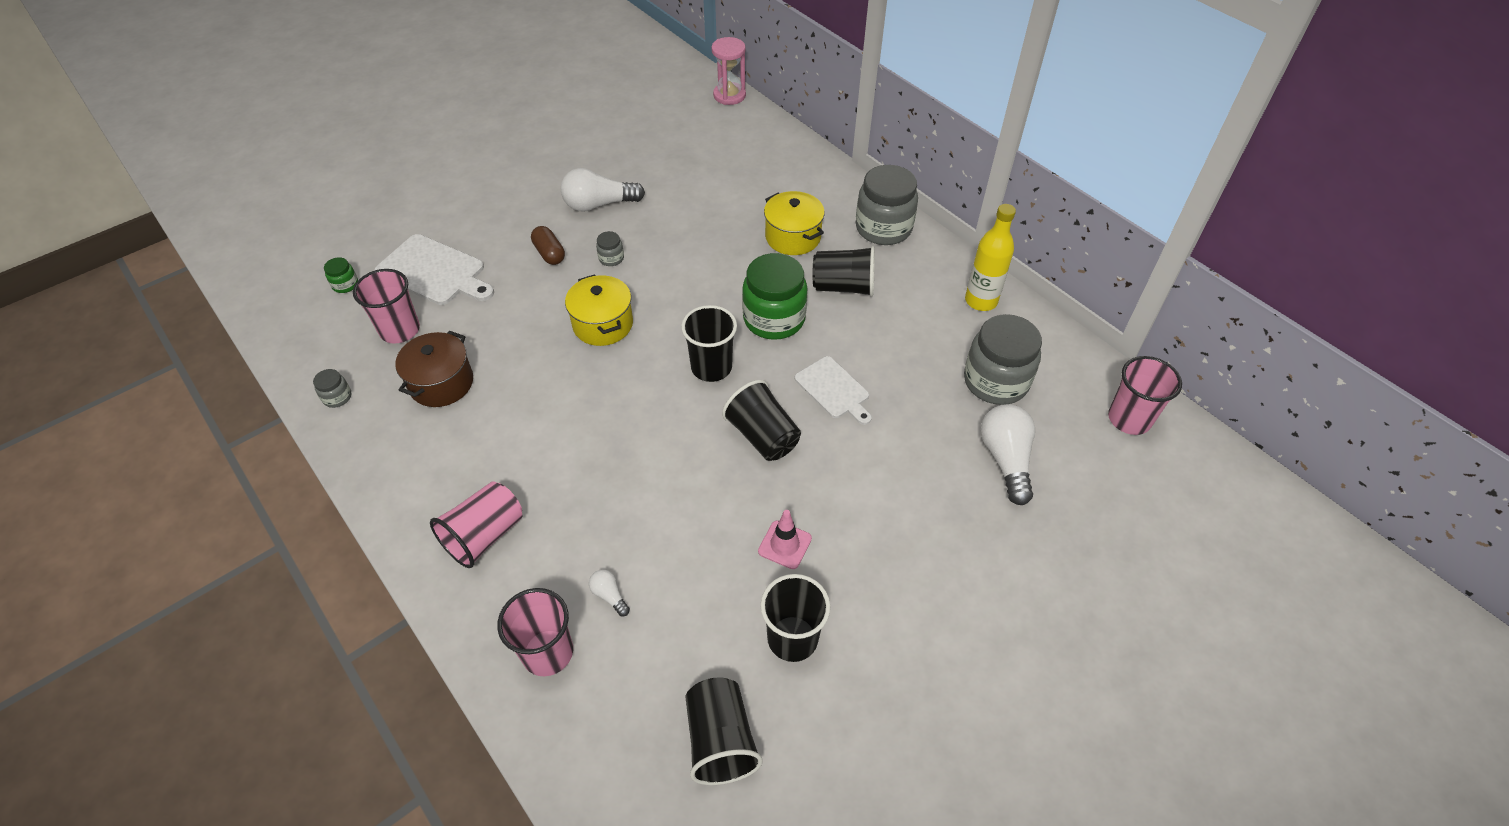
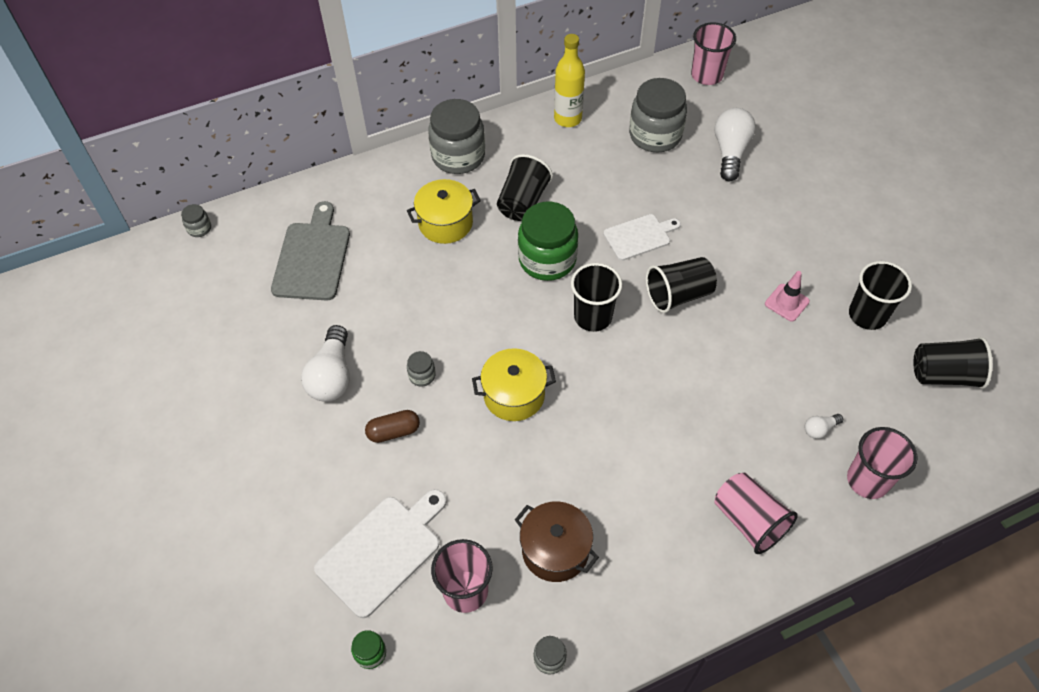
camera: 75 degrees left, 5 degrees up
pink hourglass [711,37,746,105] -> grey jar [181,204,211,237]
white light bulb [980,404,1035,505] -> white light bulb turned 90 degrees clockwise [714,108,756,181]
none -> grey cutting board [271,201,350,301]

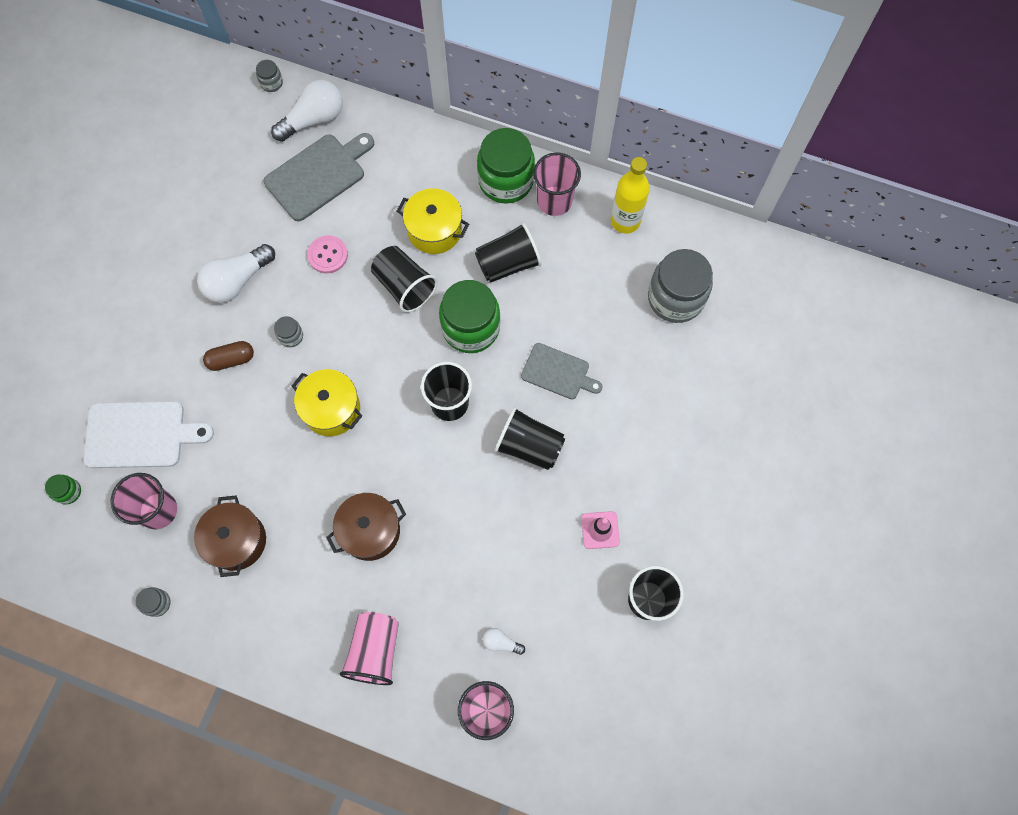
camera: 45 degrees right, 15 degrees up
brown capsule [365,410,420,443] -> brown capsule turned 45 degrees counterclockwise [203,341,254,371]
grey jar [428,99,485,174] -> green jar [477,128,535,204]
white cutting board [603,214,681,261] -> grey cutting board [521,343,603,399]
pink cup [691,22,736,85] -> pink cup moved to [533,152,581,216]
white light bulb [714,108,756,181] -> white light bulb moved to [271,80,343,142]
black cup [914,337,993,389] -> black cup moved to [371,246,438,313]
none -> pink button [307,235,348,274]
none -> brown pot [326,493,406,561]

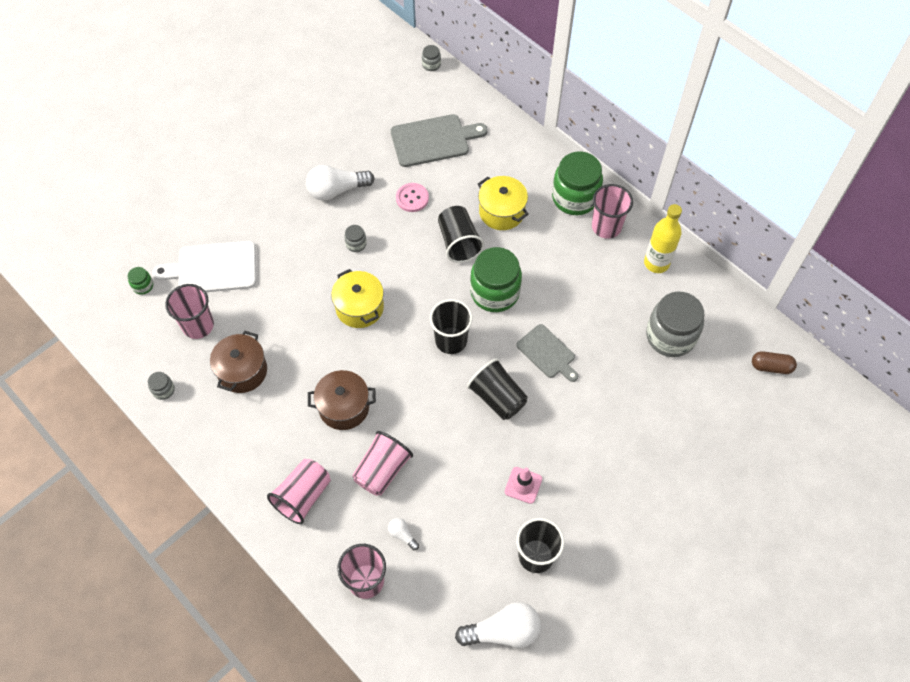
camera: 25 degrees right, 10 degrees down
white cutting board [83,401,214,468] -> white cutting board turned 150 degrees clockwise [152,241,256,292]
brown capsule [203,341,254,371] -> brown capsule moved to [752,351,797,374]
white light bulb [271,80,343,142] -> white light bulb moved to [455,602,541,648]
black cup [475,223,542,282] -> none
none -> pink cup [352,431,413,496]

